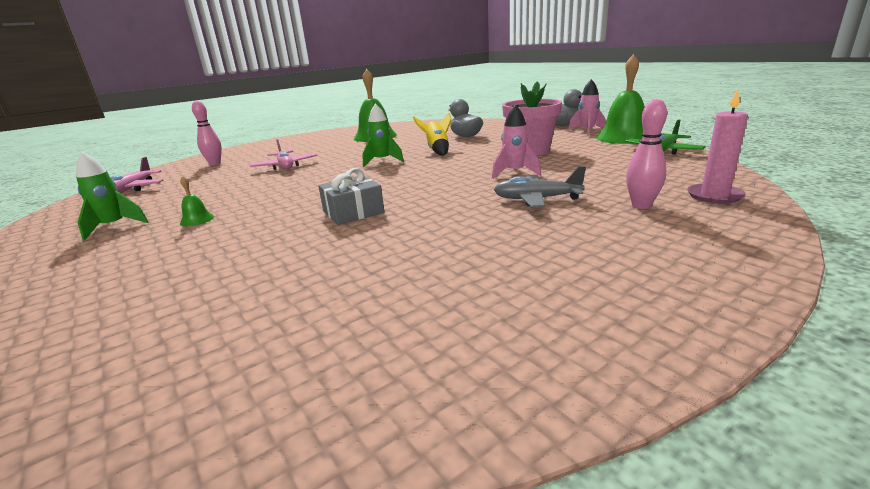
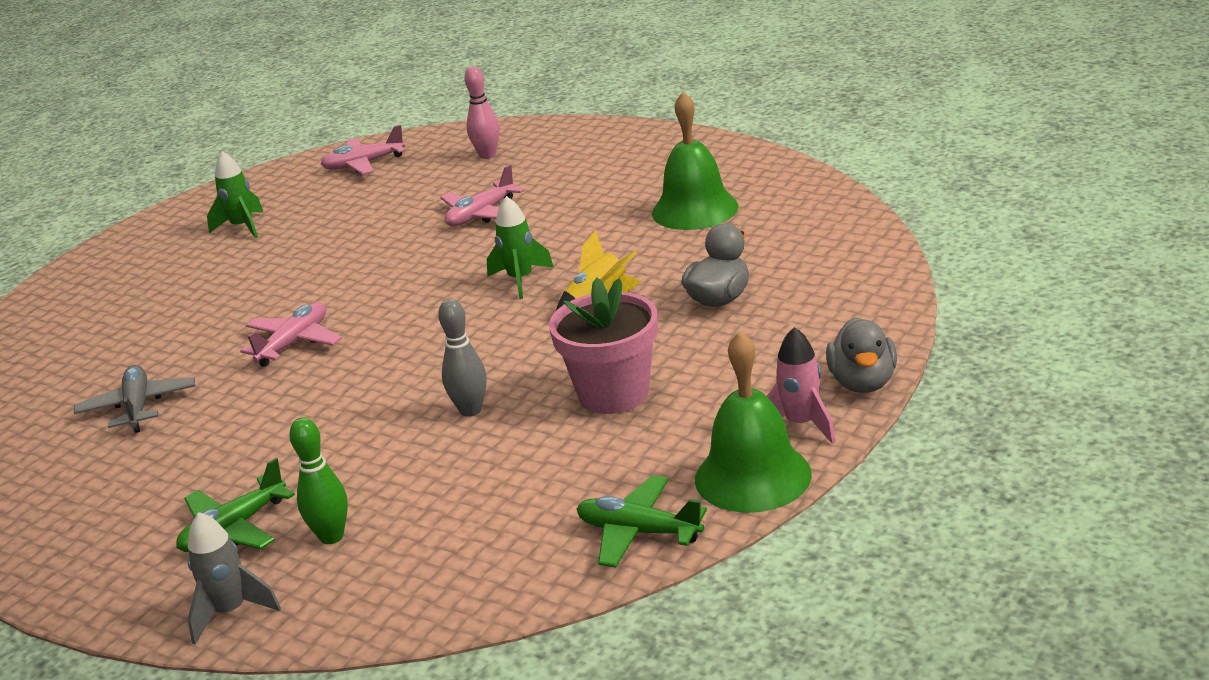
camera: 70 degrees right, 5 degrees up
green bell [180,176,214,226] -> none
grey gift [318,168,384,225] -> pink plane [240,303,342,367]
pink rocket [492,105,541,179] -> grey bowling pin [438,299,486,417]
grey plane [494,166,586,208] -> grey plane moved to [74,365,195,433]
pink bowling pin [626,99,667,209] -> green bowling pin [289,417,348,544]
pink candle [687,89,748,204] -> none
none -> green plane [176,458,295,552]
none -> grey rocket [187,512,281,645]

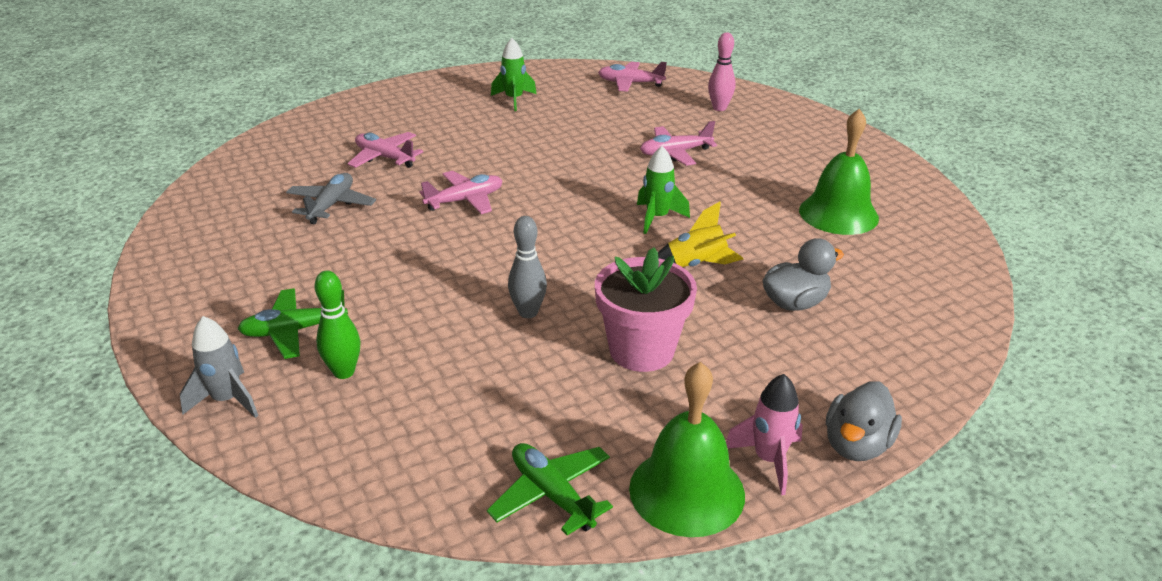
camera: 25 degrees right, 5 degrees up
none -> pink plane [347,132,423,168]

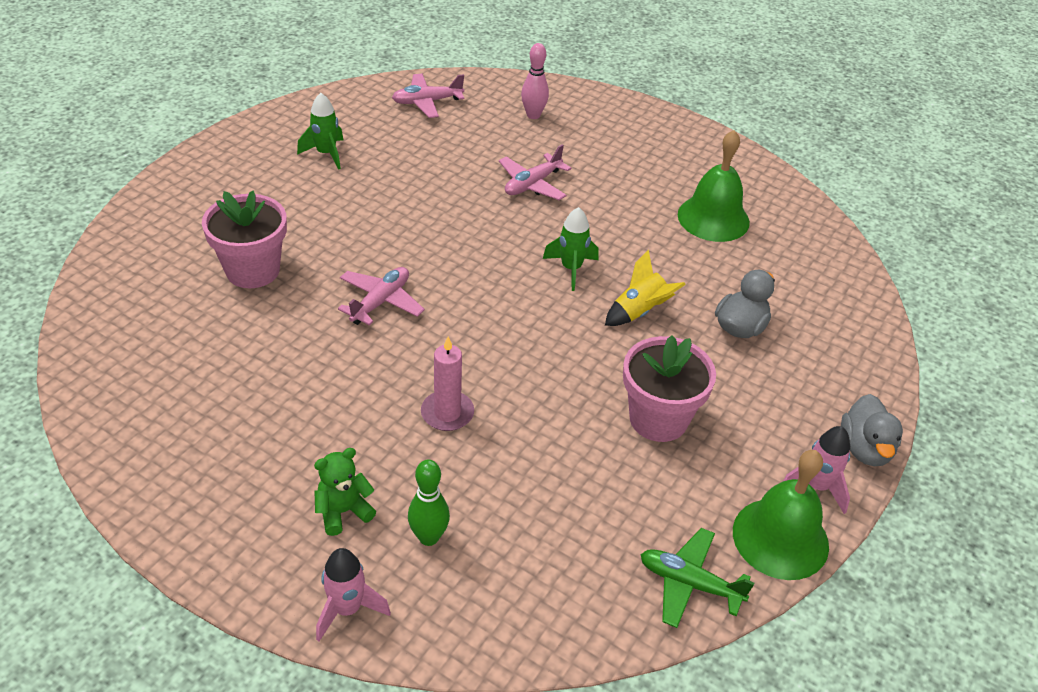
camera: 30 degrees left, 10 degrees up
grey rocket [180,316,258,418] -> pink rocket [316,548,391,641]
green plane [238,288,348,359] -> green teddy bear [314,448,376,536]
grey plane [286,173,376,224] -> none
pink plane [347,132,423,168] -> pink flower pot [202,190,287,288]
grey bowling pin [508,216,547,318] -> none
none -> pink candle [421,337,474,431]

